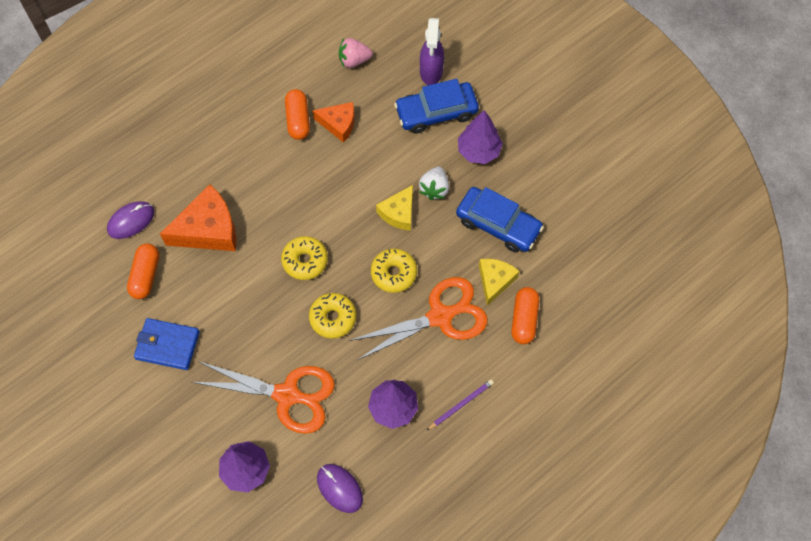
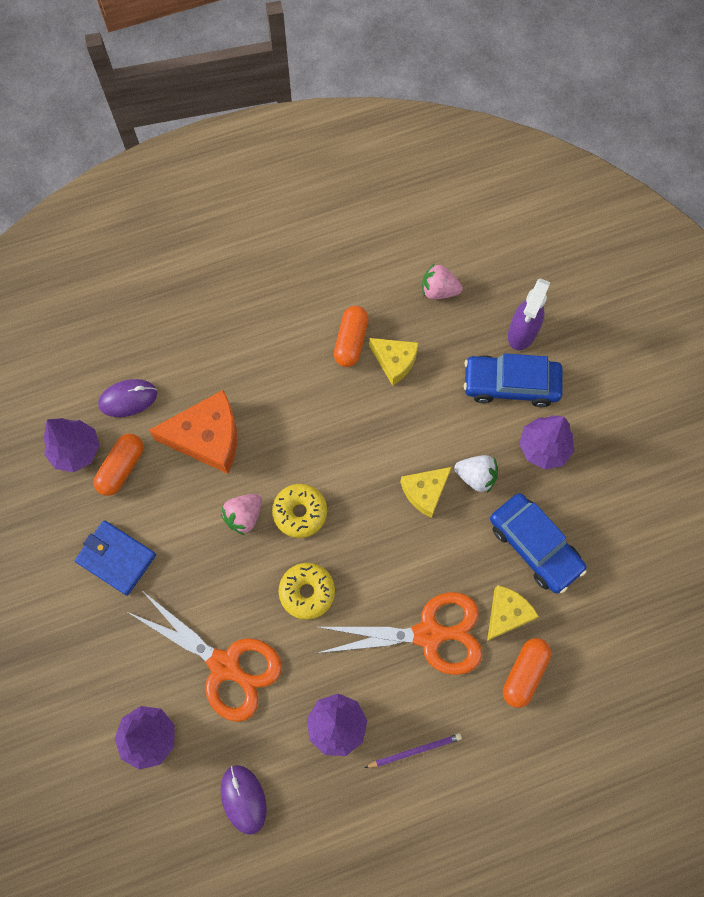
camera: 20 degrees right, 5 degrees up
orange cheese [312,102,355,143] -> yellow cheese [369,338,418,386]
yellow donut [371,249,417,293] -> none
white strawberry [419,167,449,200] -> white strawberry turned 105 degrees counterclockwise [454,455,498,493]
none -> purple tree [44,418,100,472]
none -> pink strawberry [221,494,262,535]

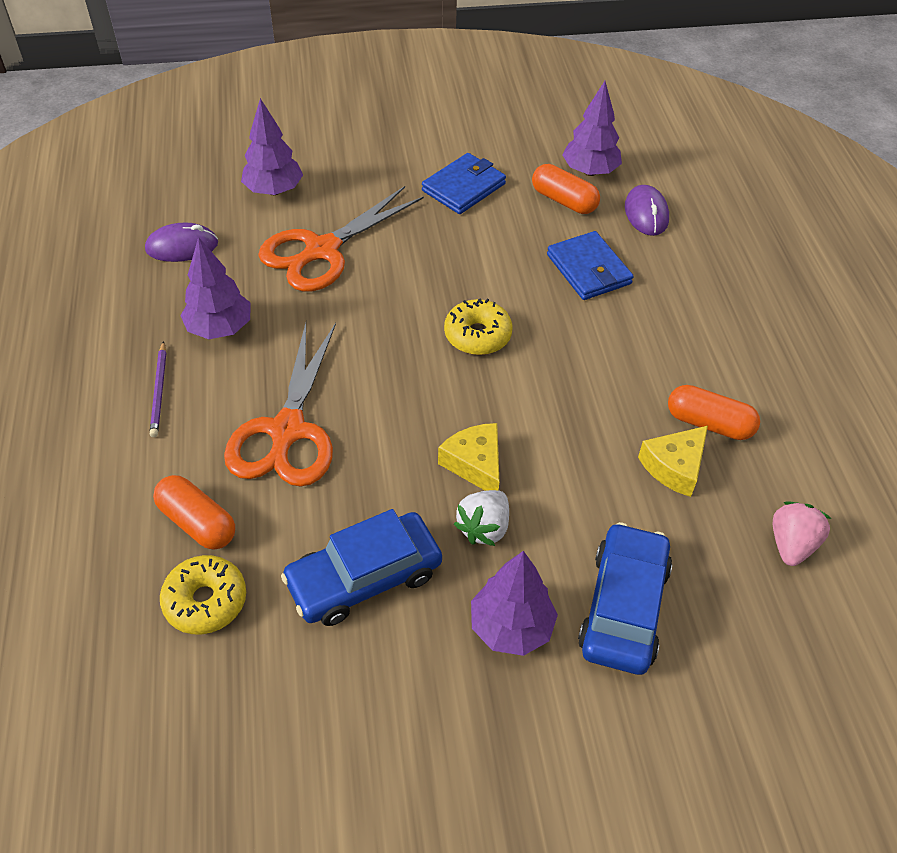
camera: 100 degrees right, 20 degrees down
orange cheese [149,390,237,474] -> blue wallet [547,231,634,300]
pink strawberry [221,494,262,535] -> none
yellow donut [279,563,335,620] -> yellow donut moved to [160,555,246,634]
yellow cheese [487,585,539,641] -> none
purple spray bottle [508,278,551,350] -> none

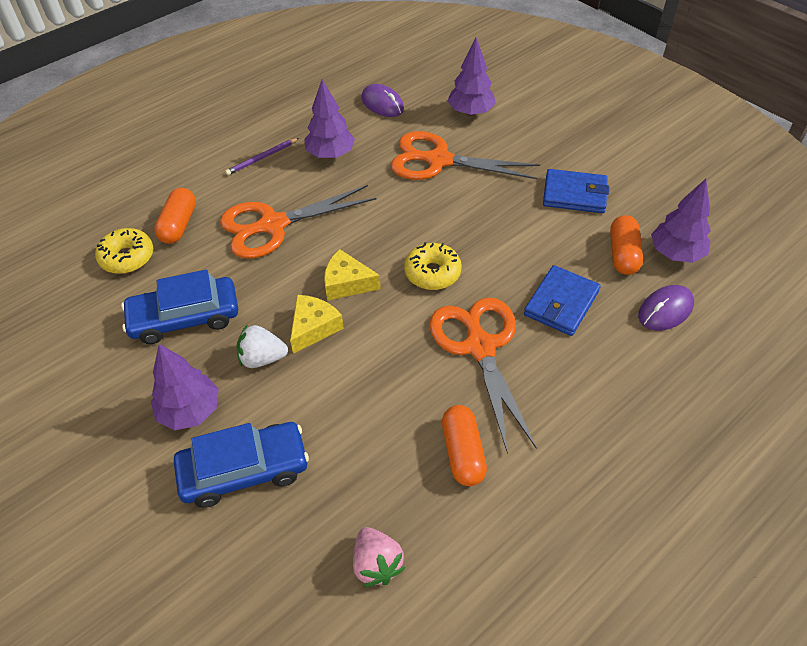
camera: 60 degrees right, 0 degrees up
blue car [281,509,442,626] -> blue car turned 45 degrees counterclockwise [121,269,238,344]
yellow cheese [638,426,708,497] -> yellow cheese moved to [324,249,381,301]
pink strawberry [773,501,831,566] -> pink strawberry turned 75 degrees clockwise [353,527,405,587]
none -> orange scissors [429,297,537,454]

